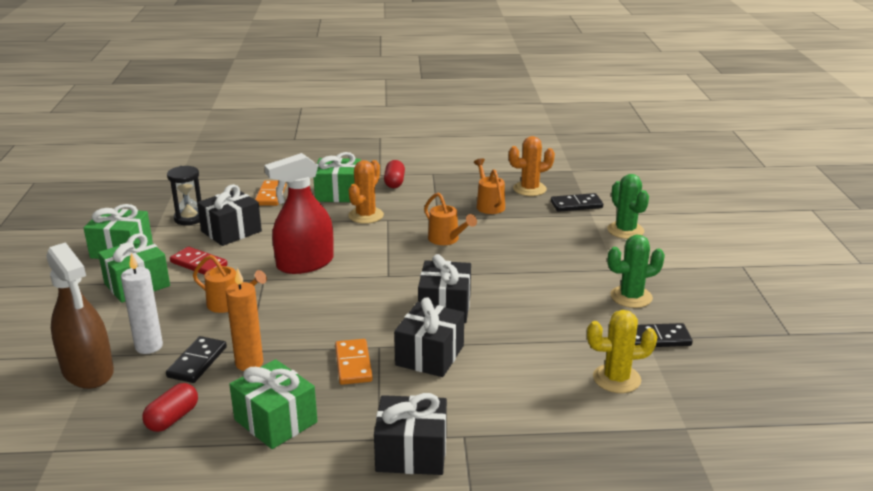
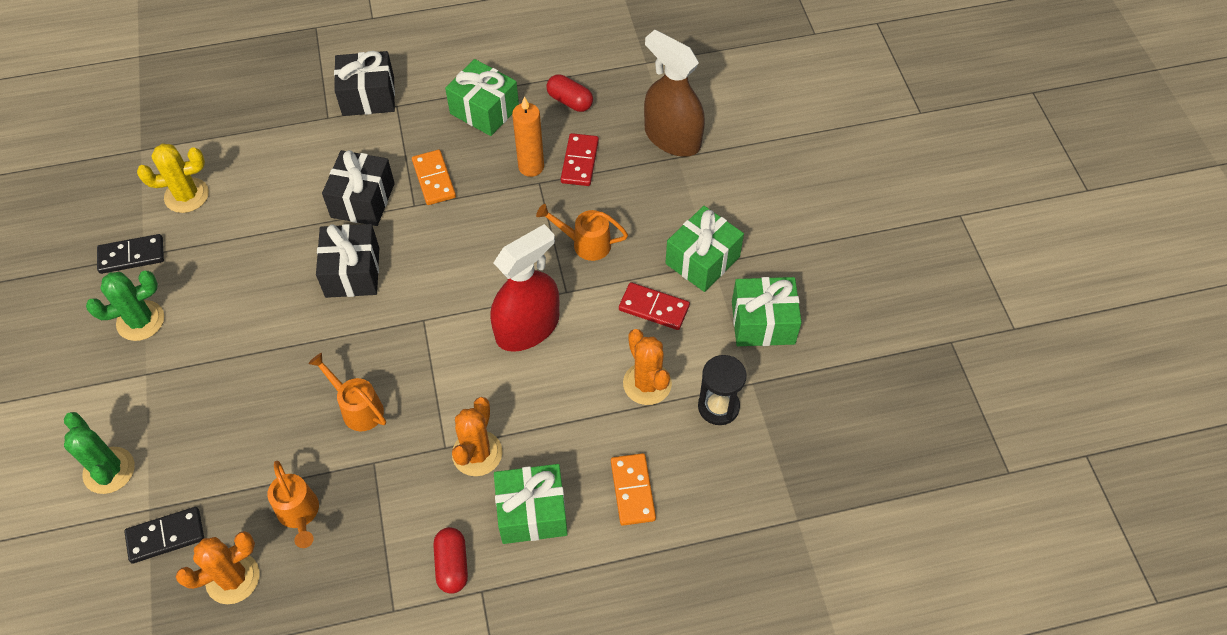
camera: 170 degrees right, 30 degrees up
white candle [121,253,163,354] -> none
red capsule [142,383,198,432] -> red capsule turned 75 degrees counterclockwise [546,74,593,112]
black domino [166,336,227,383] -> red domino [561,133,599,186]
black gift [197,184,262,246] -> orange cactus [623,329,672,405]

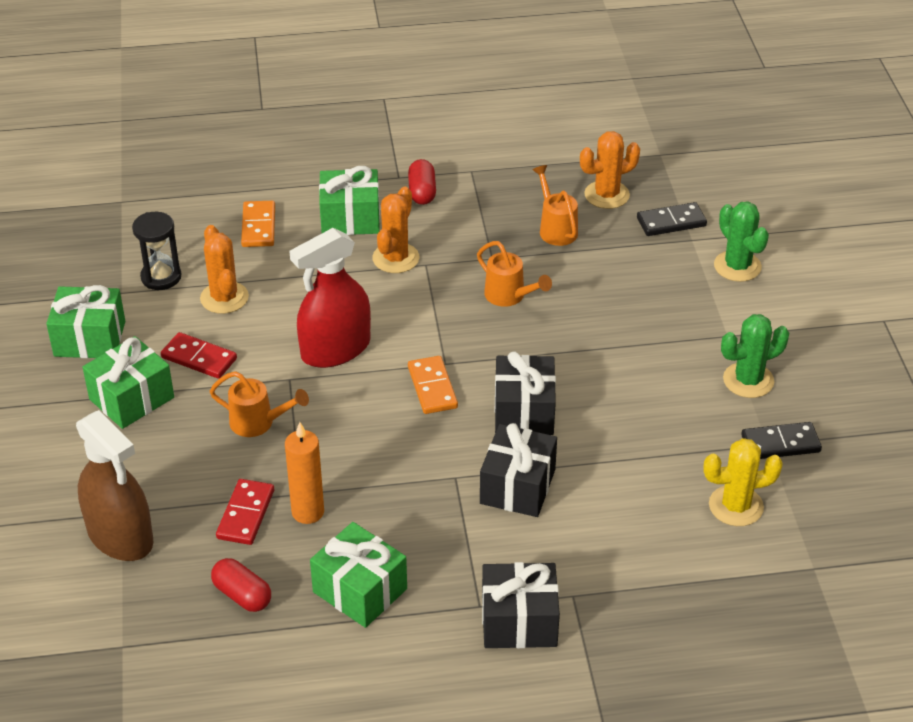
camera: 175 degrees left, 15 degrees down
orange domino [412,150,456,205] -> orange domino moved to [408,356,458,414]

